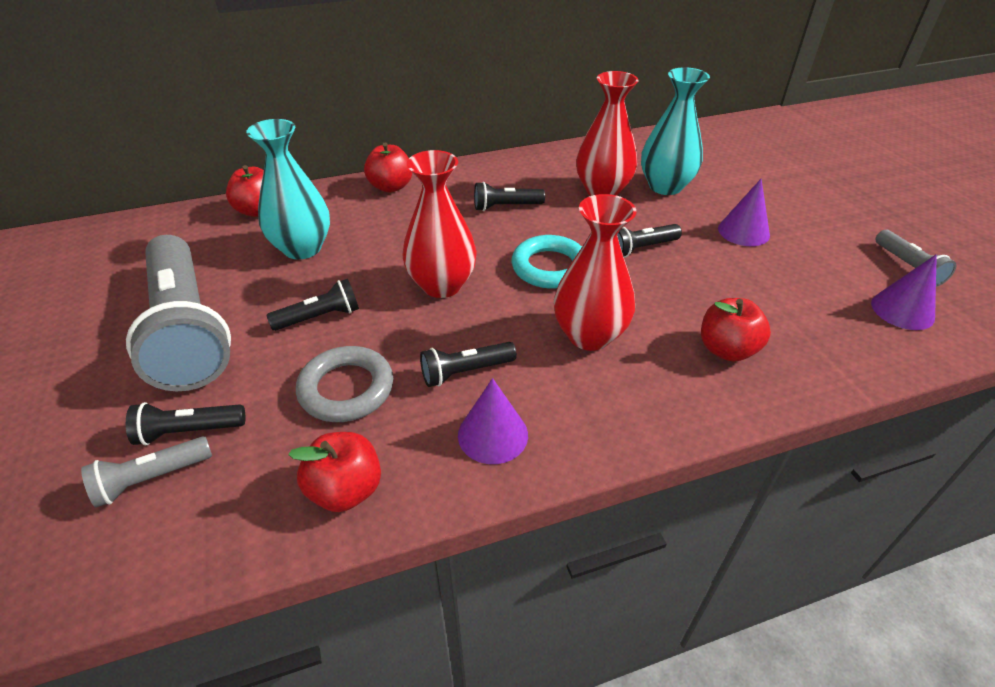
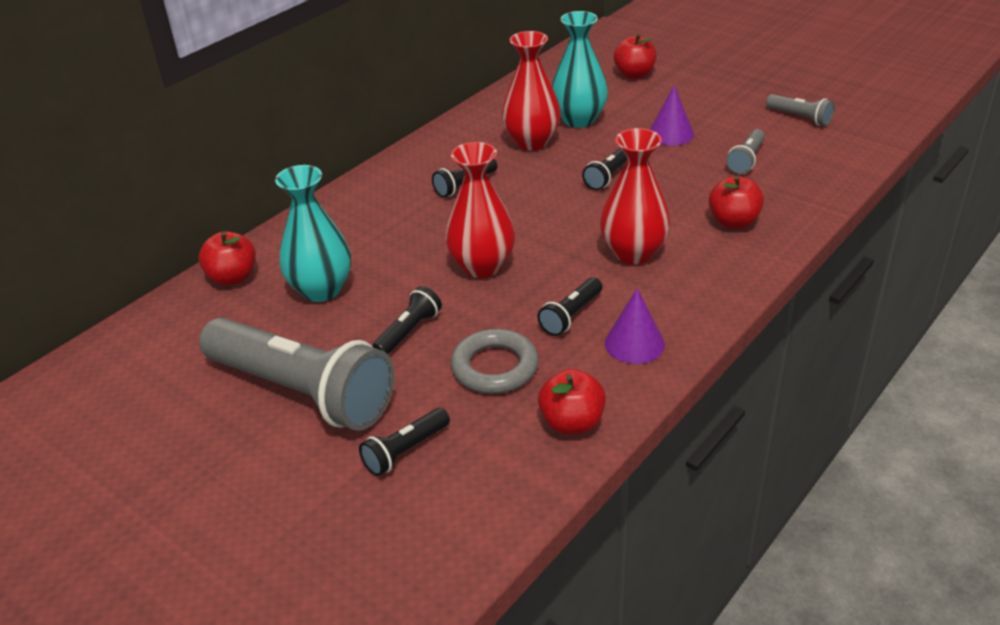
camera: 30 degrees left, 5 degrees down
grey flashlight [81,436,212,508] -> grey flashlight moved to [726,129,765,174]
red apple [364,143,412,192] -> red apple moved to [614,34,656,79]
turquoise ring [512,235,582,289] -> none
purple cone [871,254,937,330] -> none

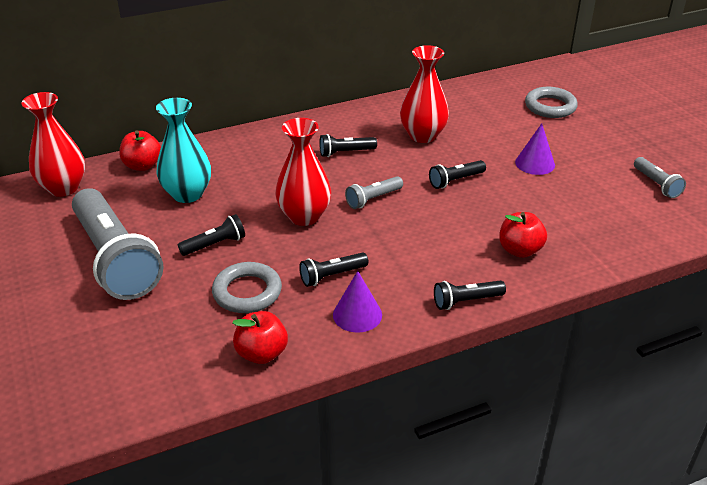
camera: 25 degrees right, 0 degrees up
black flashlight [359,408,450,476] -> black flashlight moved to [434,280,506,310]
turquoise vase [552,11,608,128] -> none
red vase [600,128,670,264] -> red vase moved to [21,92,85,197]
red apple [614,34,656,79] -> grey ring [525,87,578,118]
grey flashlight [726,129,765,174] -> grey flashlight moved to [345,176,403,209]

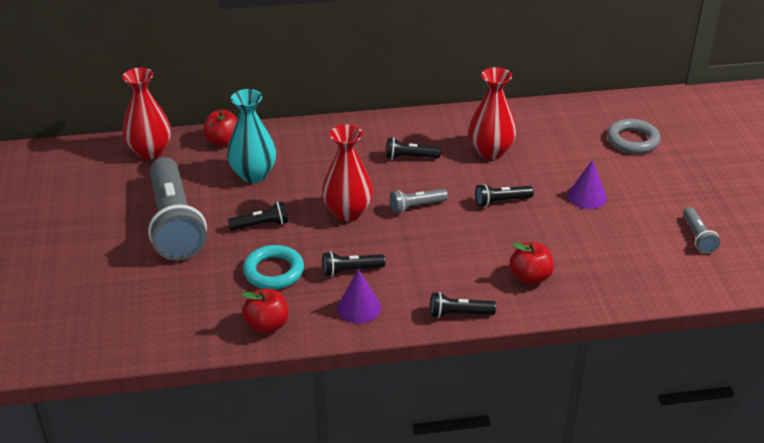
camera: 15 degrees right, 0 degrees up
grey ring [212,262,282,313] -> turquoise ring [243,245,304,290]

